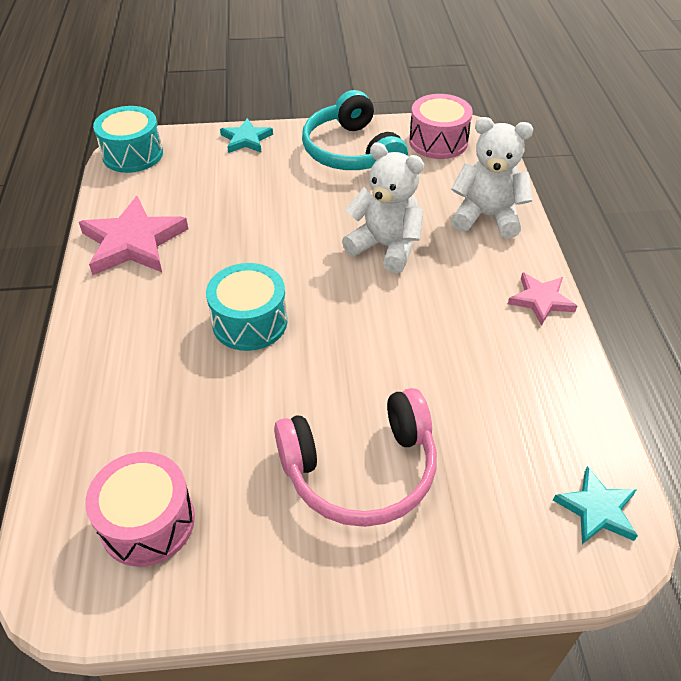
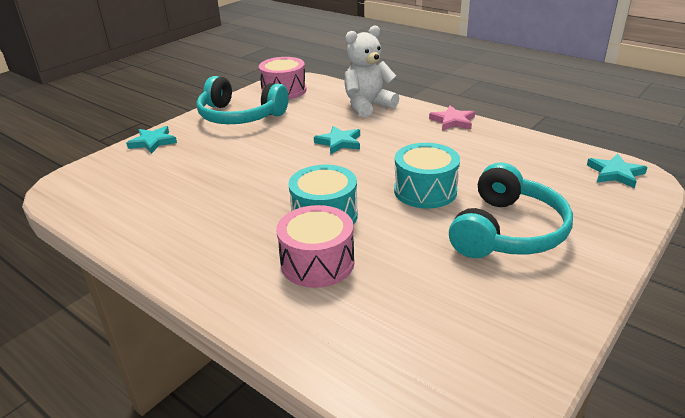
camera: 45 degrees left, 15 degrees down
pink star [79,196,188,275] -> none
pink drum [85,452,195,567] -> pink drum moved to [276,205,354,288]
turquoise drum [93,106,163,173] -> turquoise drum moved to [394,143,460,208]
pink headphones [274,388,437,527] -> turquoise headphones [449,162,573,258]
white teddy bear [342,142,424,274] -> turquoise star [314,126,360,154]

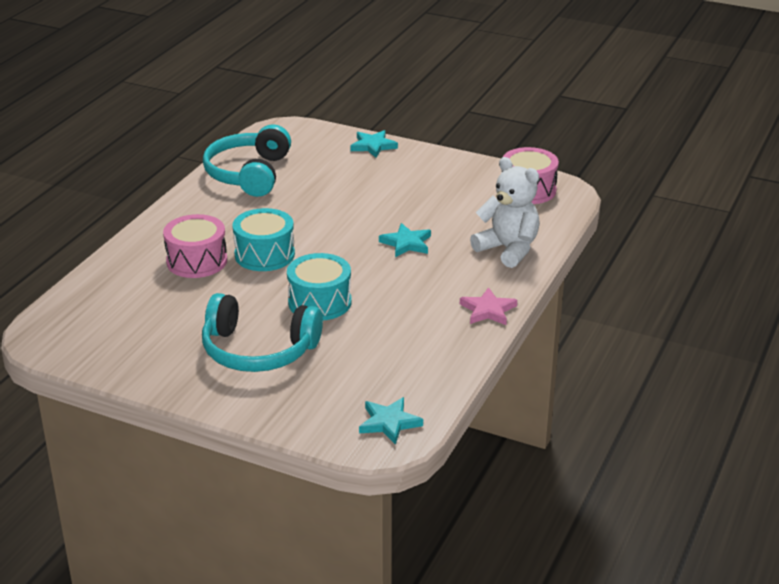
camera: 75 degrees right, 0 degrees up
turquoise headphones [197,76,289,124] -> turquoise headphones moved to [203,124,291,197]

